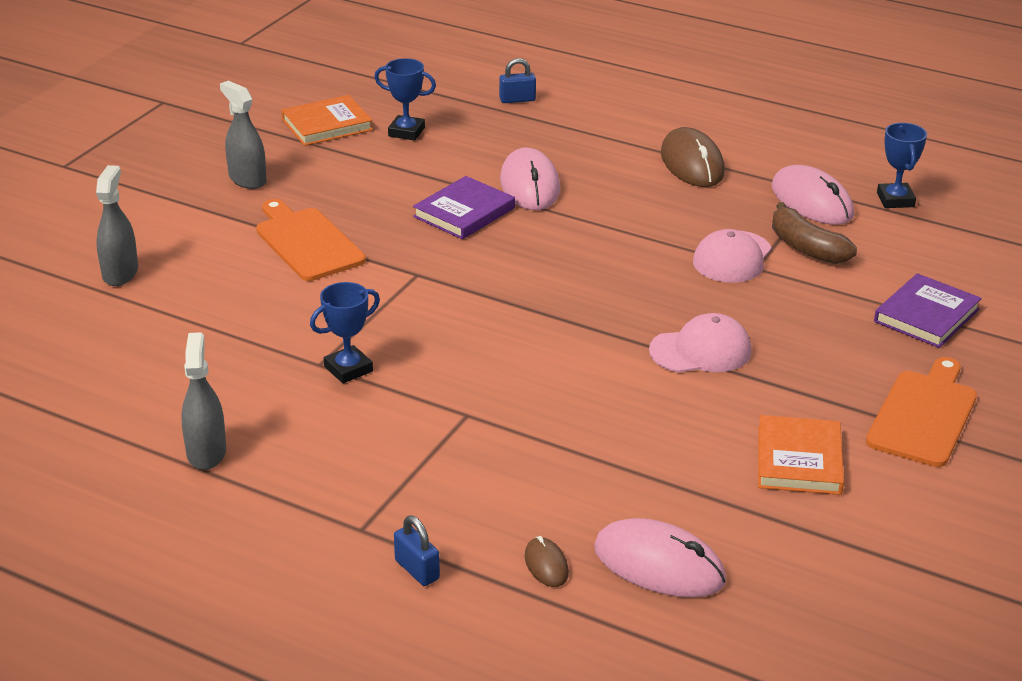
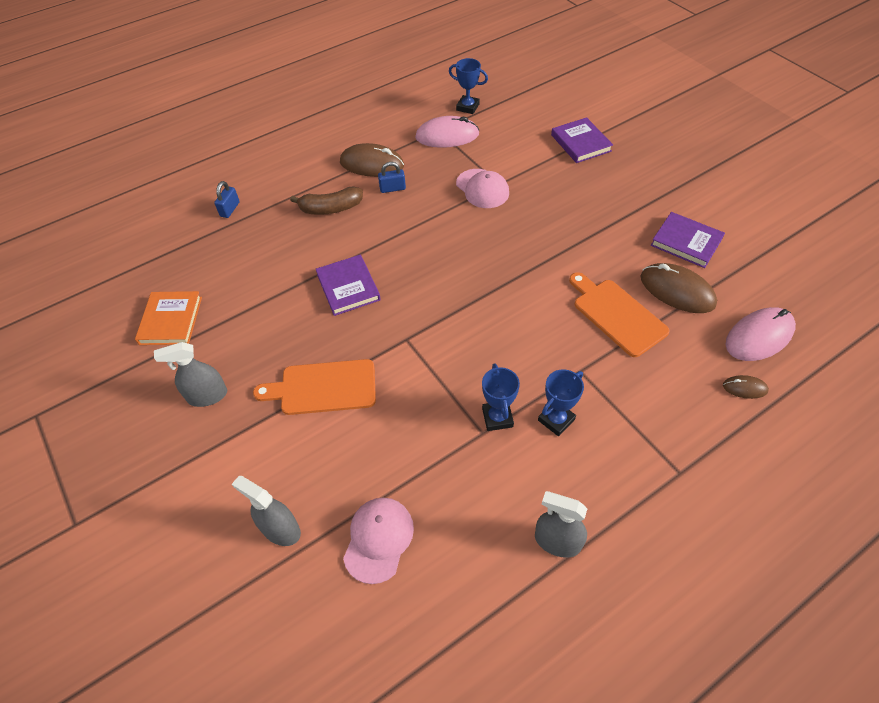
camera: 60 degrees left, 20 degrees up
blue trophy [374,58,436,140] -> blue trophy moved to [538,369,584,436]
blue padlock [394,515,440,586] -> blue padlock moved to [378,162,406,193]
pink mouse [500,148,560,210] -> none
pink cap [649,313,752,372] -> pink cap moved to [343,498,414,584]
orange book [758,415,844,495] -> purple book [651,212,725,268]
brown banana [772,202,857,264] -> brown banana moved to [290,187,363,215]
orange cutting board [866,357,977,467] -> orange cutting board moved to [569,272,670,357]
none -> brown mouse [641,263,717,313]

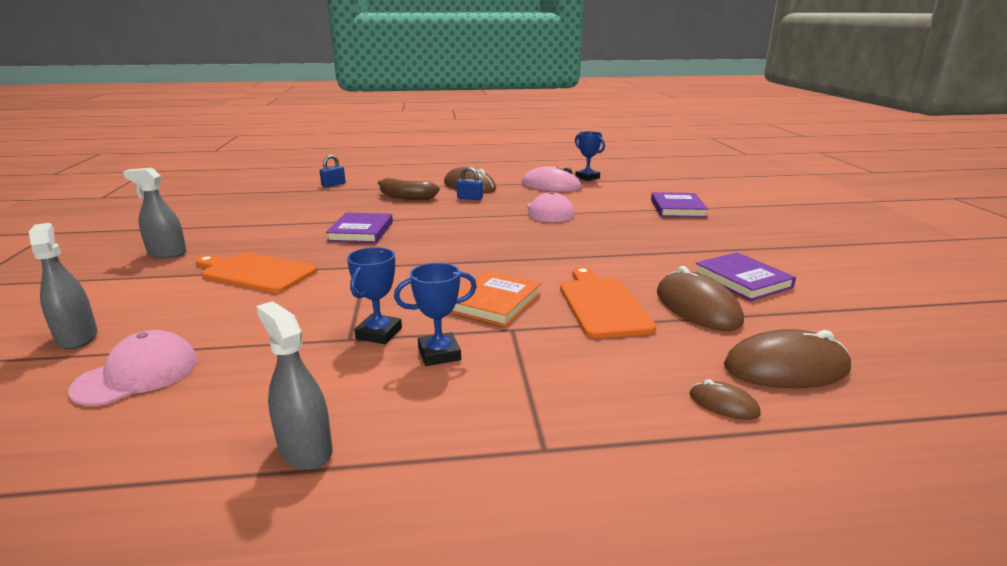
camera: 25 degrees right, 30 degrees down
orange book [135,291,202,345] -> orange book moved to [451,271,541,327]
pink mouse [725,307,796,361] -> brown mouse [724,329,851,388]

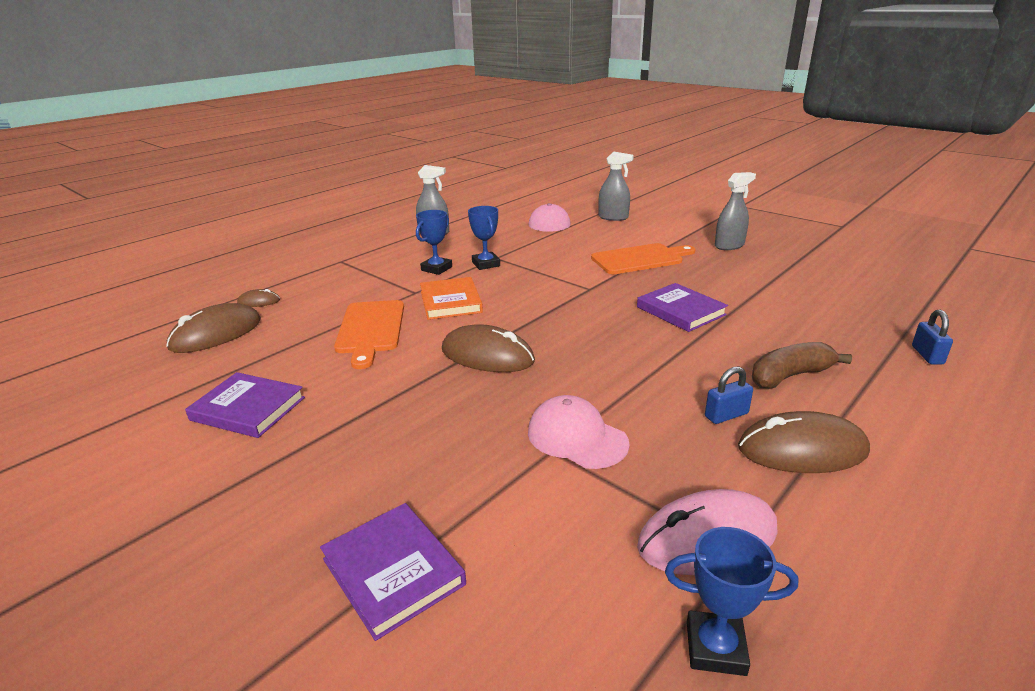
camera: 140 degrees right, 5 degrees up
orange cutting board [560,267,656,338] -> orange cutting board turned 45 degrees clockwise [334,300,404,369]
brown mouse [657,266,744,331] -> brown mouse moved to [442,324,535,372]

